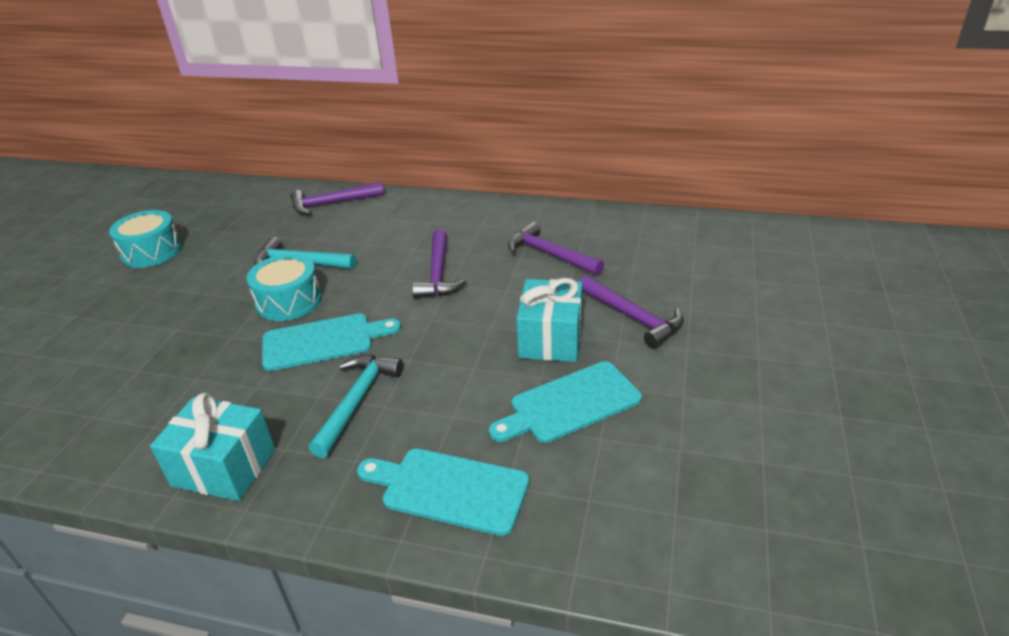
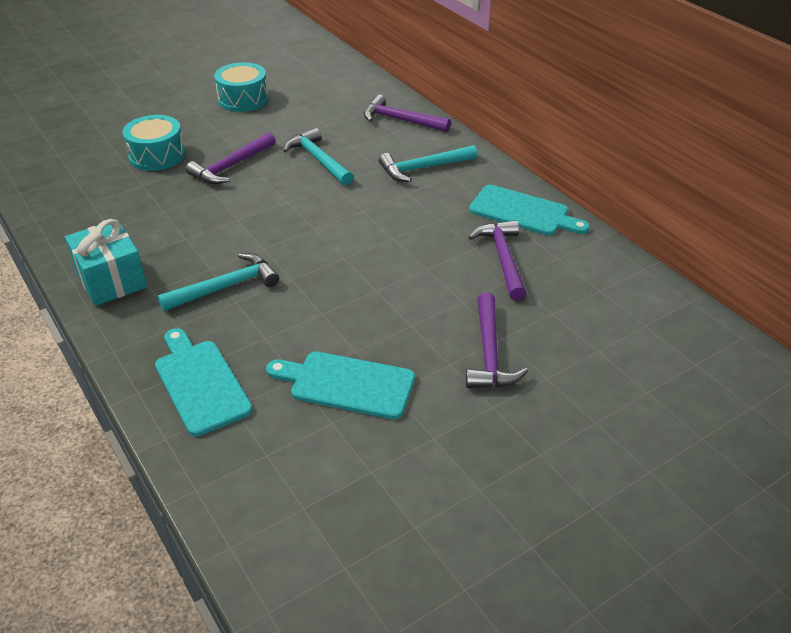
camera: 40 degrees right, 5 degrees up
turquoise drum [247,254,322,321] -> turquoise drum moved to [123,115,185,171]
turquoise cutting board [262,314,401,371] -> turquoise cutting board moved to [469,185,590,236]
purple hammer [412,230,467,298] -> purple hammer moved to [186,132,276,184]
turquoise gift [516,278,583,362] -> none
none -> turquoise hammer [379,145,477,182]

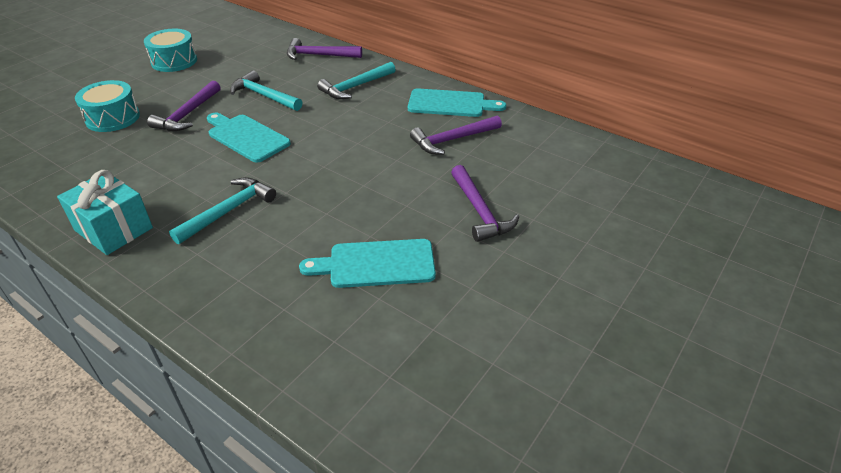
camera: 20 degrees left, 0 degrees up
turquoise cutting board [155,328,253,436] -> turquoise cutting board moved to [207,113,291,163]
purple hammer [468,220,527,301] -> purple hammer turned 90 degrees counterclockwise [410,115,502,155]

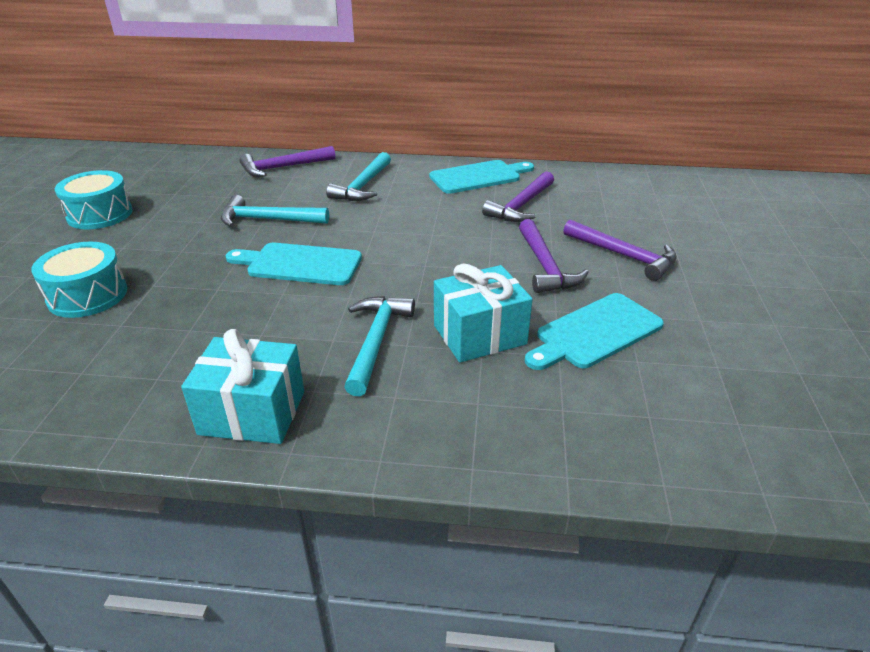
camera: 30 degrees left, 5 degrees down
purple hammer [147,81,221,131] -> purple hammer moved to [519,219,589,293]
none -> turquoise gift [434,263,533,362]

